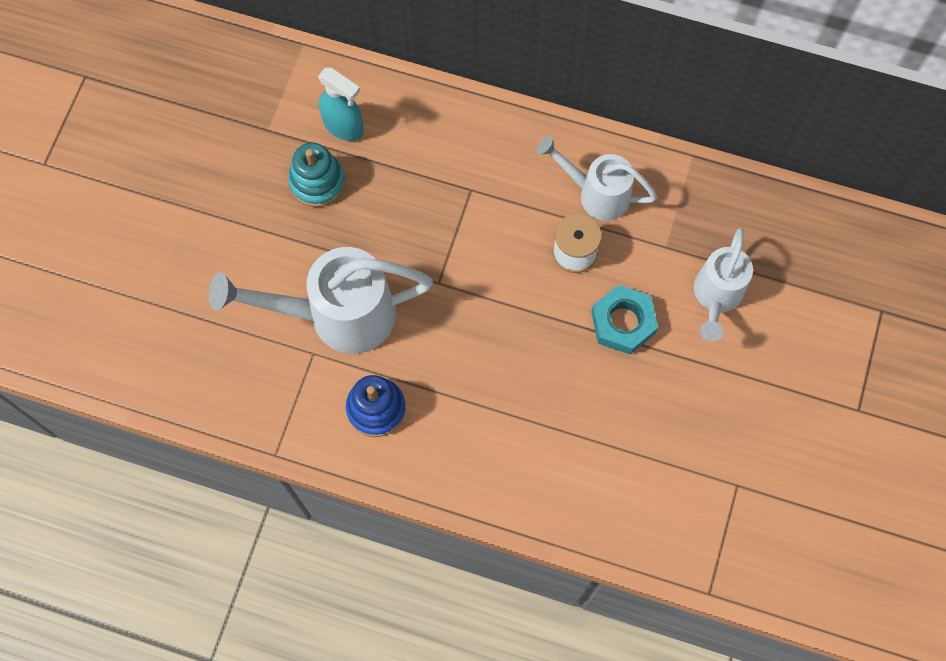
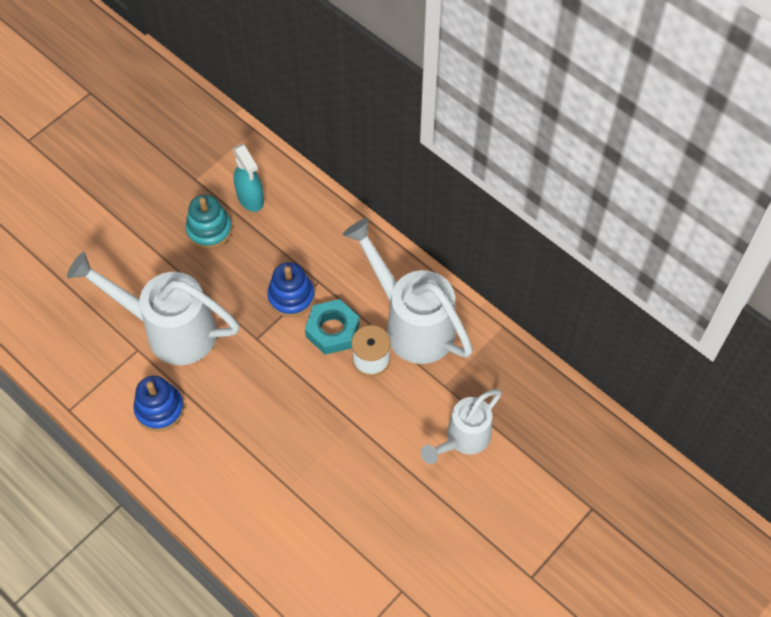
camera: 25 degrees right, 10 degrees down
white watering can [537,136,657,221] -> white watering can [343,218,473,364], size x1.62
turquoise nut [591,285,658,355] -> turquoise nut moved to [305,299,360,355]
none -> blue stacking toy [267,262,315,317]

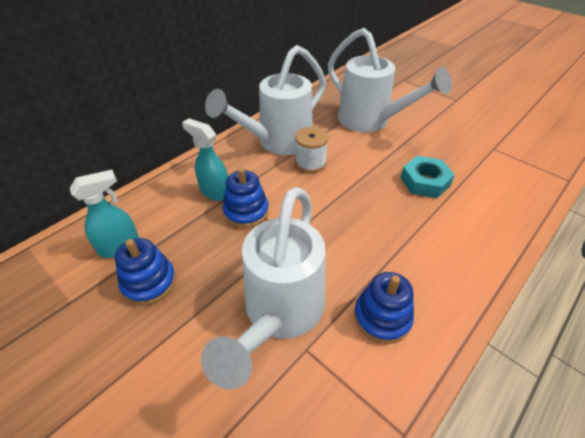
camera: 90 degrees left, 15 degrees down
turquoise stacking toy [186,195,232,249] -> blue stacking toy [115,238,176,306]
turquoise nut [305,299,360,355] -> turquoise nut moved to [400,156,455,198]
white watering can [421,389,502,464] -> white watering can [328,28,452,132], size x1.62
none -> turquoise spray bottle [182,118,228,201]

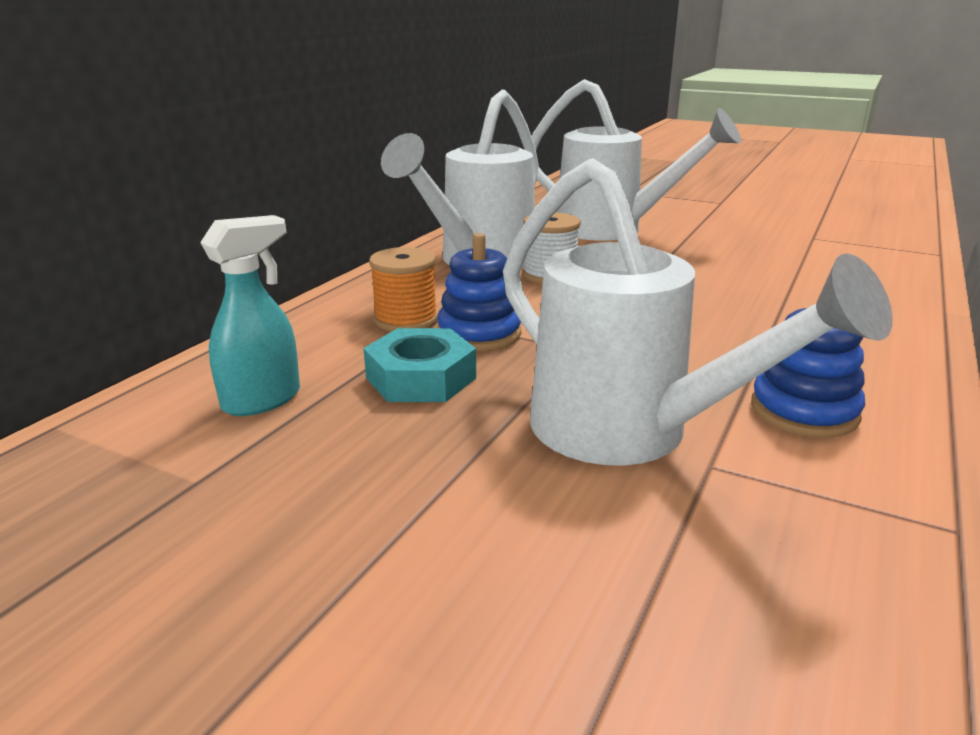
camera: 15 degrees left, 20 degrees down
blue stacking toy [115,238,176,306] -> none
turquoise spray bottle [182,118,228,201] -> orange spool [369,247,438,331]
white watering can [201,187,326,389] -> white watering can turned 45 degrees counterclockwise [503,158,893,466]
turquoise nut [400,156,455,198] -> turquoise nut moved to [363,328,476,402]

